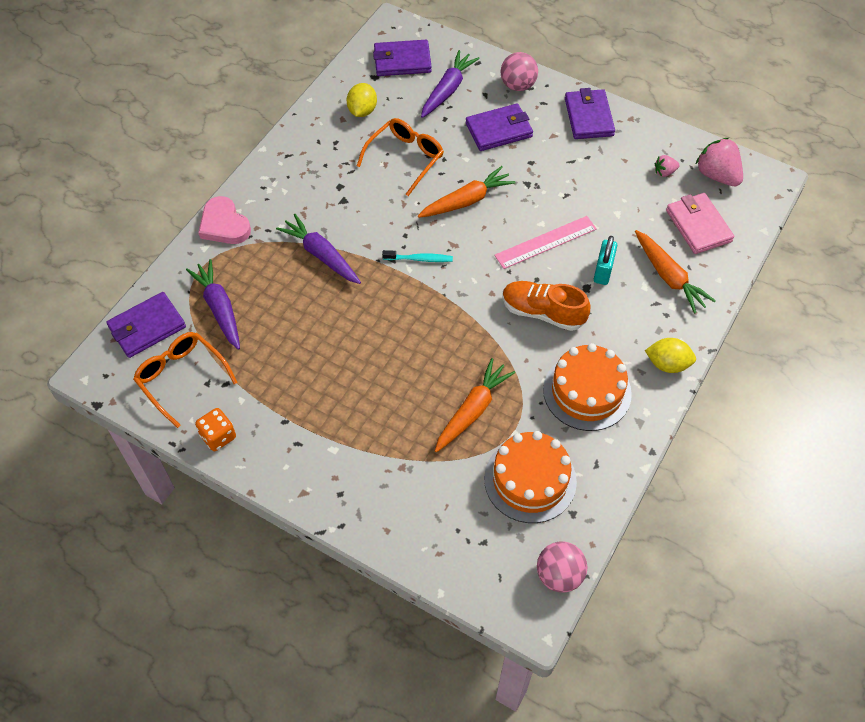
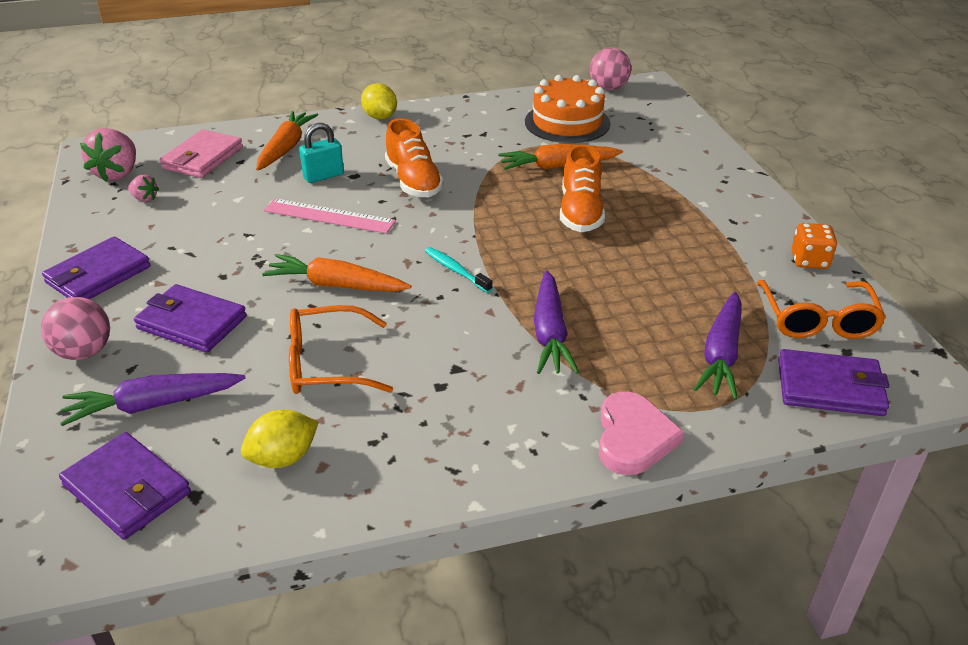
camera: 135 degrees left, 20 degrees down
orange cake [543,343,632,431] -> none
none -> orange shoe [560,144,605,232]

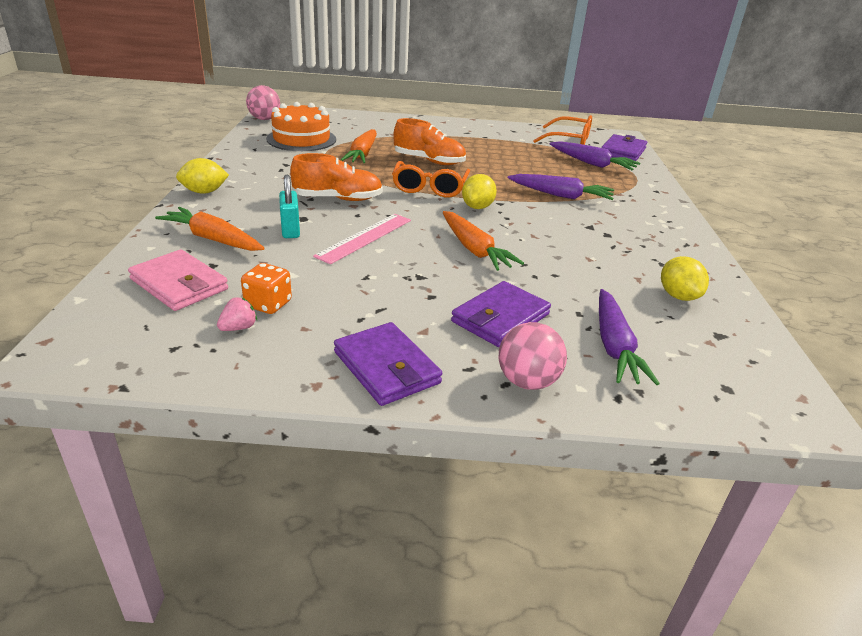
camera: 75 degrees left, 5 degrees down
purple wallet [59,432,191,540] -> none
pink strawberry [80,128,136,182] -> none
orange carrot [262,254,411,292] -> orange carrot turned 60 degrees counterclockwise [443,211,524,271]
orange glasses [289,305,393,394] -> orange glasses moved to [392,161,470,197]
turquoise toothbrush [425,247,493,293] -> yellow lemon [462,174,497,209]
pink heart [599,392,684,475] -> none
orange dice [792,223,837,269] -> orange dice moved to [241,263,292,314]

